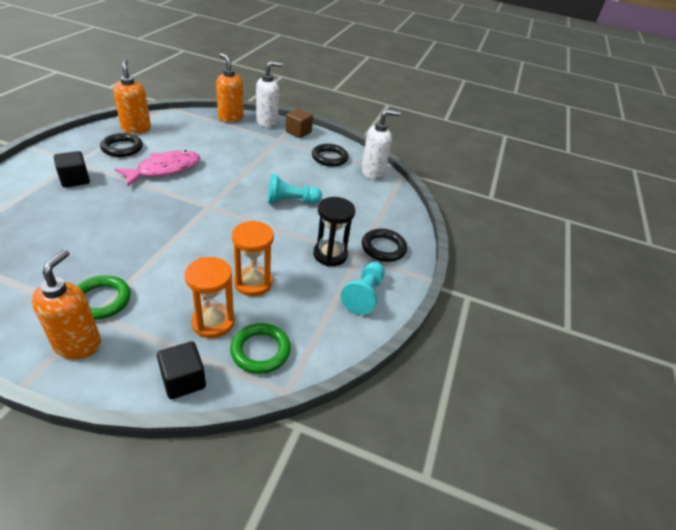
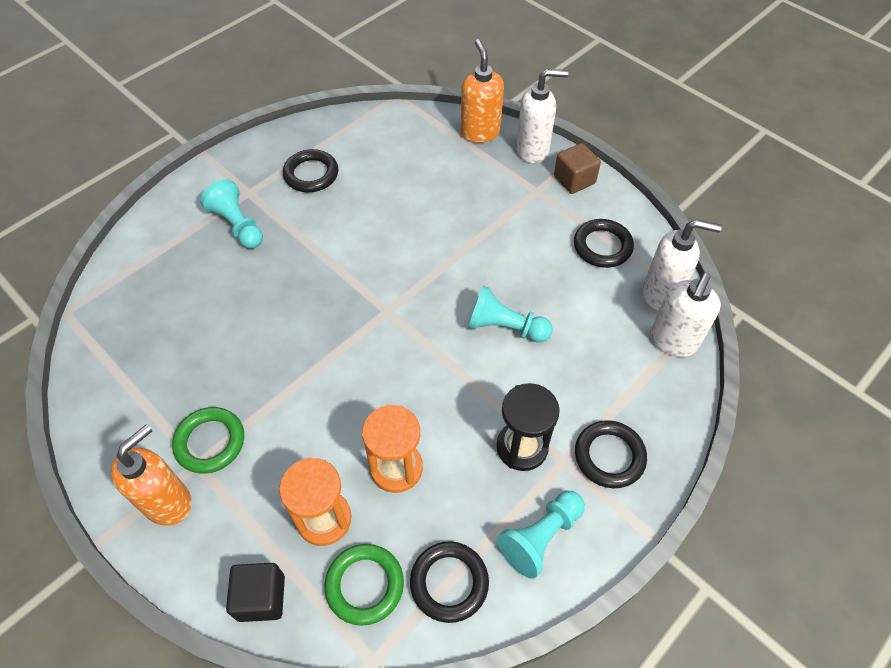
camera: 30 degrees right, 15 degrees up
black cube [54,151,90,188] -> turquoise pawn [200,179,263,249]
orange soap dispenser [113,59,151,134] -> none
pink fish [114,150,200,186] -> none
none -> black ring [410,541,489,623]
none -> white soap dispenser [650,273,721,357]

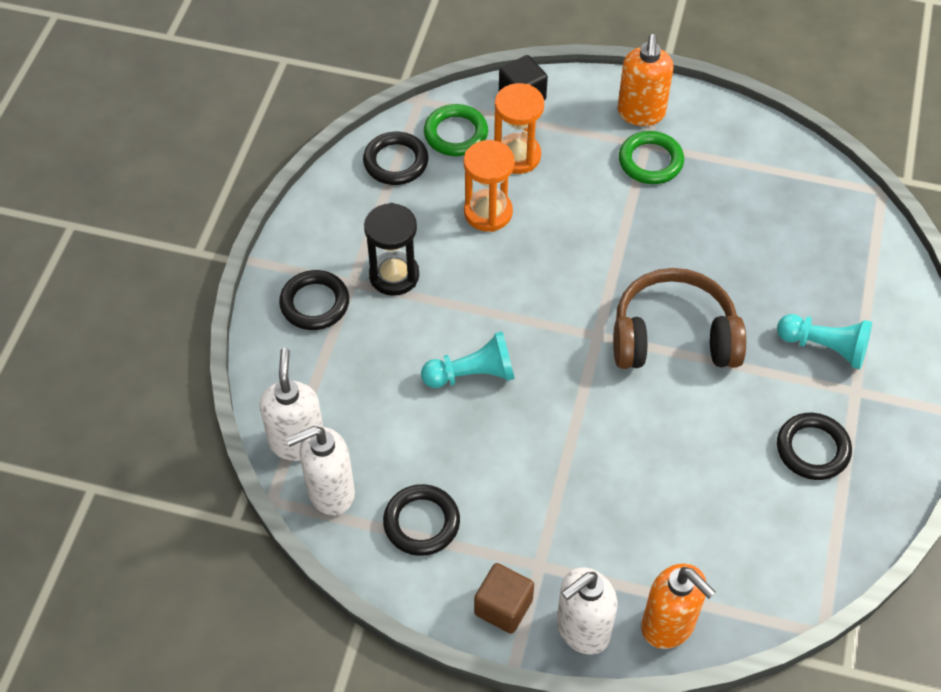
camera: 150 degrees right, 0 degrees up
turquoise pawn [497,491,585,579] -> none
none -> brown headphones [613,268,746,369]

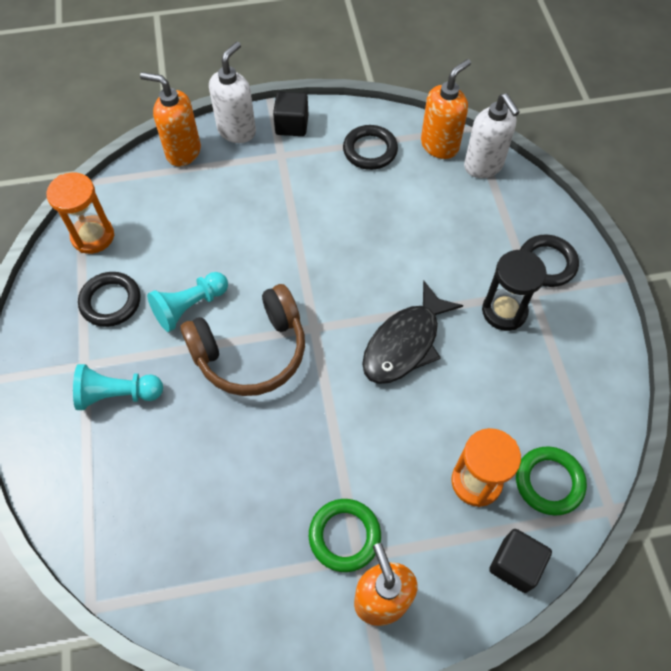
camera: 155 degrees right, 5 degrees up
white soap dispenser [286,426,355,515] -> orange soap dispenser [421,59,471,159]
black ring [363,132,428,185] -> none
turquoise pawn [421,331,515,388] -> turquoise pawn moved to [147,272,228,332]
orange hourglass [464,140,515,232] -> orange hourglass moved to [46,172,114,254]
brown cube [474,563,534,634] -> black cube [273,92,308,136]
none -> black fish [362,281,463,384]

